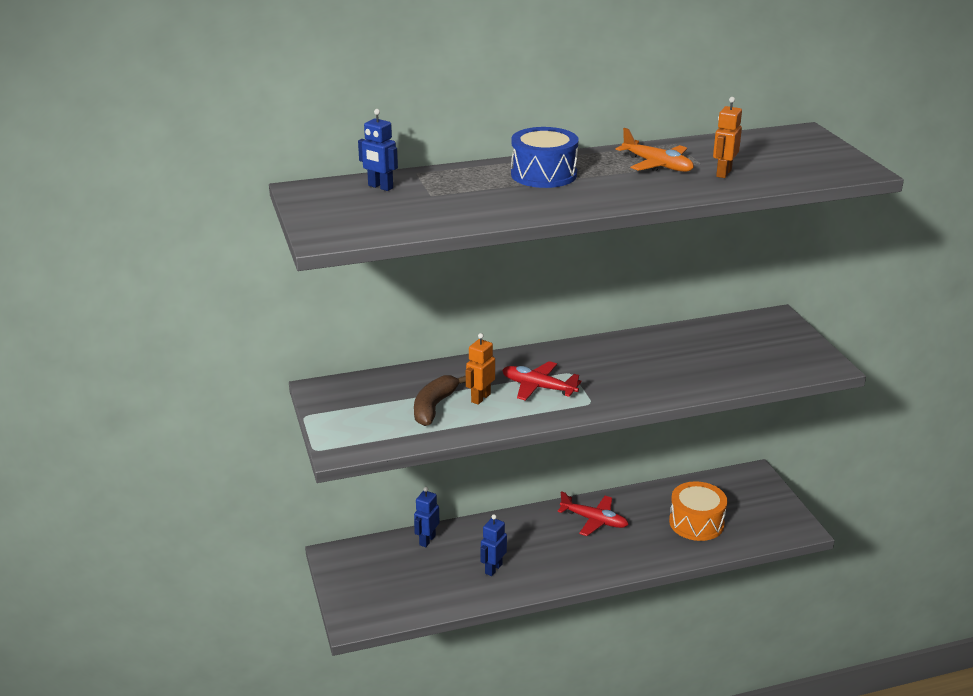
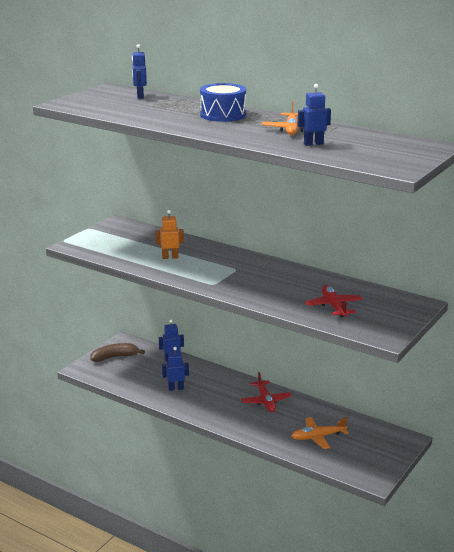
camera: 50 degrees right, 5 degrees down
brown banana [414,375,466,426] -> brown banana moved to [90,343,145,362]
red plane [502,361,581,401] -> red plane moved to [305,285,363,317]
orange drum [669,481,727,541] -> orange plane [291,417,349,449]
orange robot [713,97,742,178] -> blue robot [298,84,331,146]

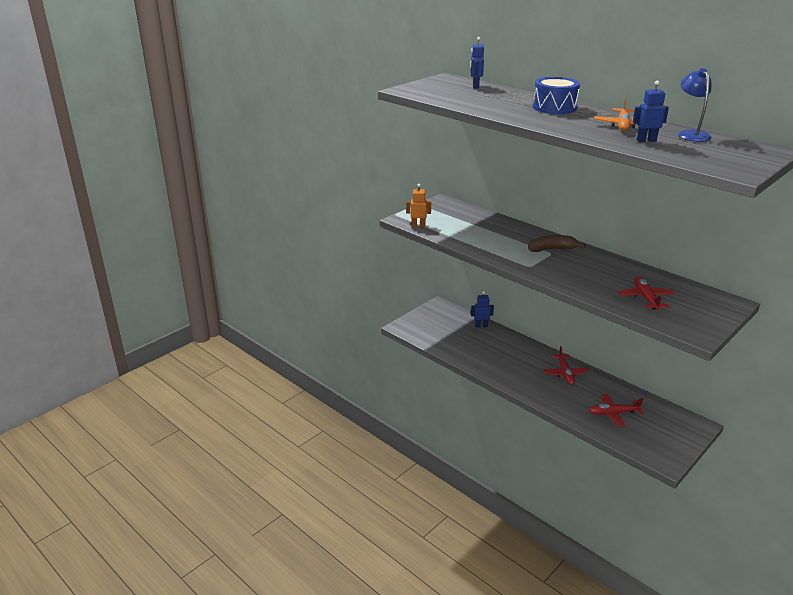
camera: 10 degrees right, 5 degrees up
brown banana [90,343,145,362] -> brown banana moved to [528,235,585,252]
orange robot [155,210,184,259] -> orange robot moved to [406,184,431,227]
blue robot [162,347,189,391] -> none
orange plane [291,417,349,449] -> red plane [588,394,643,426]
none -> blue lamp [678,68,712,142]

